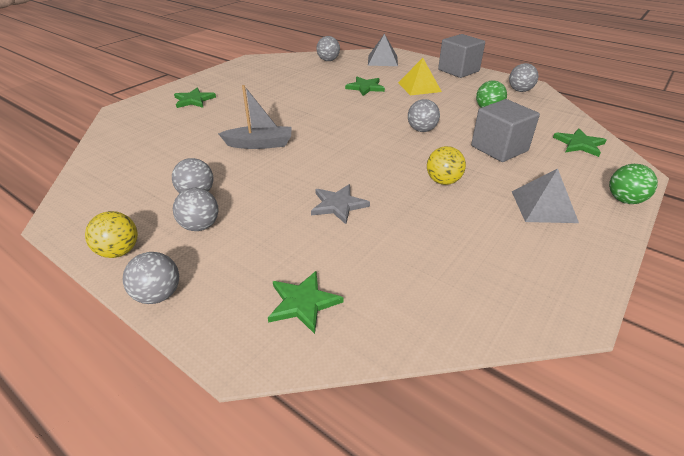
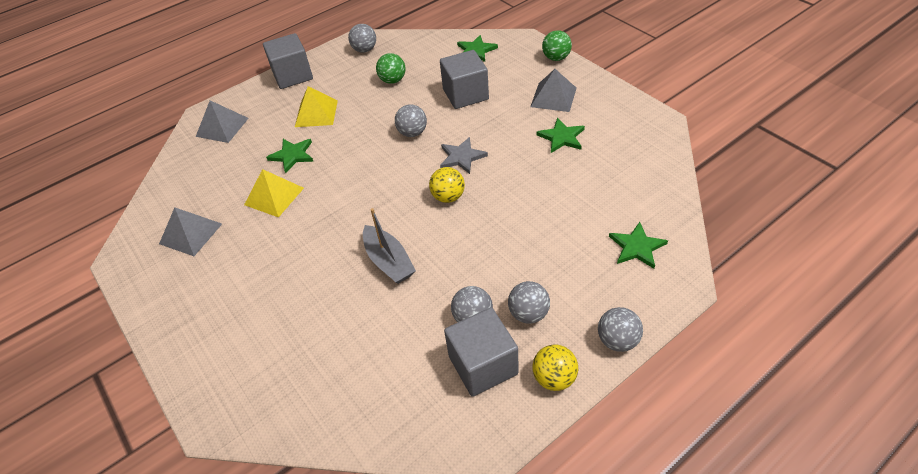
camera: 70 degrees left, 10 degrees up
green star [174,88,216,108] -> green star moved to [536,118,585,153]
grey boat [218,85,292,149] -> grey boat turned 135 degrees clockwise [363,208,416,284]
grey star [311,184,370,224] -> grey star moved to [440,137,488,174]
grey ball [316,36,340,61] -> none
yellow ball [427,146,466,185] -> yellow ball moved to [429,167,465,203]
none -> grey pyramid [159,207,222,256]
none -> yellow pyramid [244,169,304,217]
none -> grey cube [444,308,519,397]

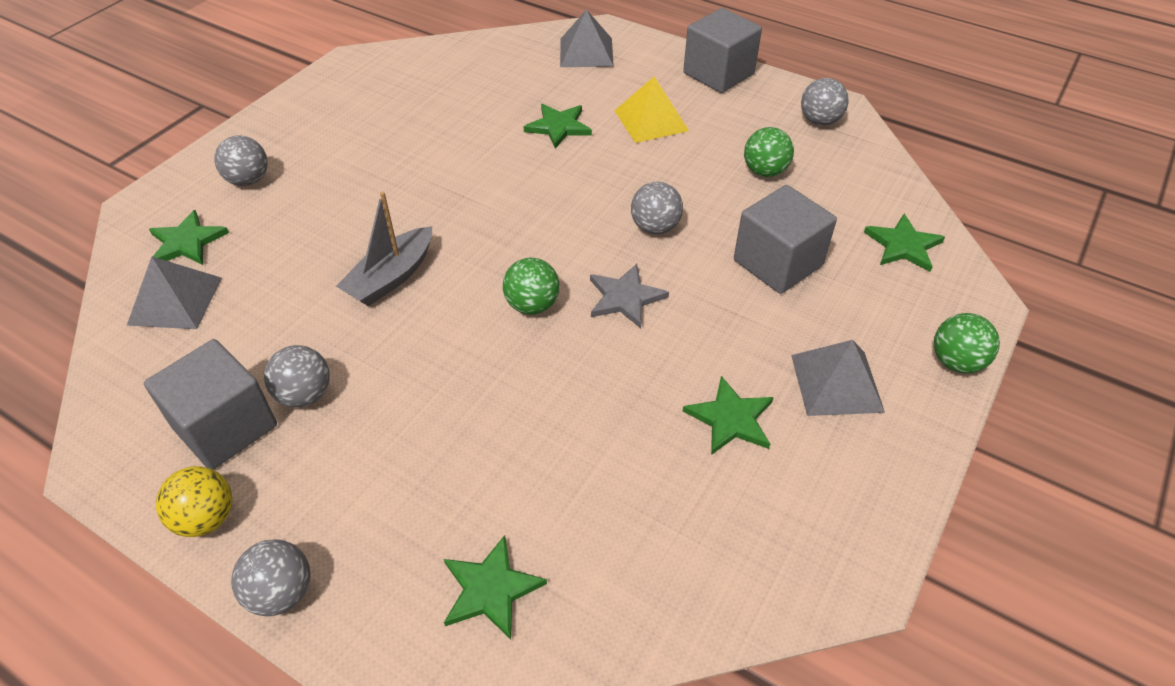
camera: 65 degrees right, 0 degrees up
grey pyramid [159,207,222,256] -> grey pyramid moved to [127,257,222,329]
yellow pyramid [244,169,304,217] -> none
yellow ball [429,167,465,203] -> green ball [503,258,560,315]
grey ball [508,281,550,324] -> grey ball moved to [214,135,268,186]
none -> green star [149,210,229,265]

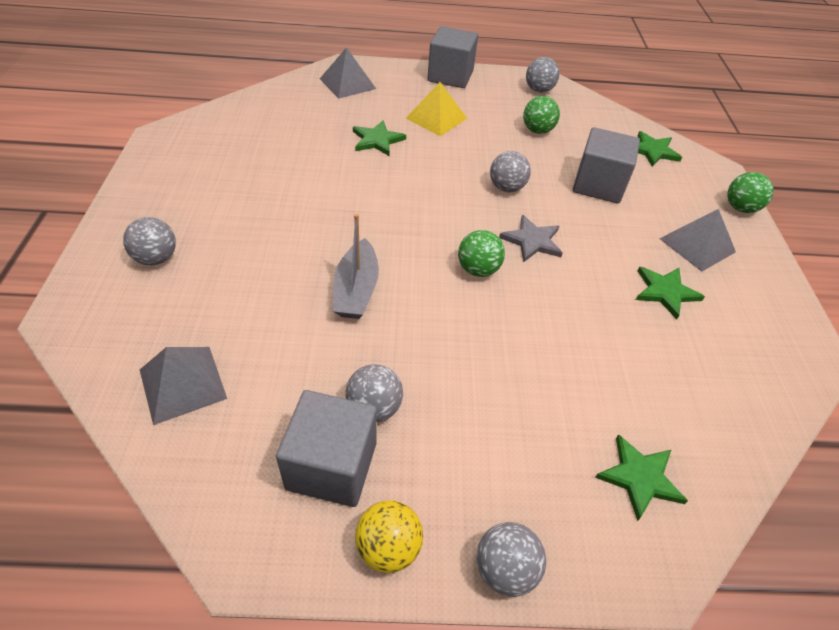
camera: 35 degrees left, 0 degrees up
green star [149,210,229,265] -> none

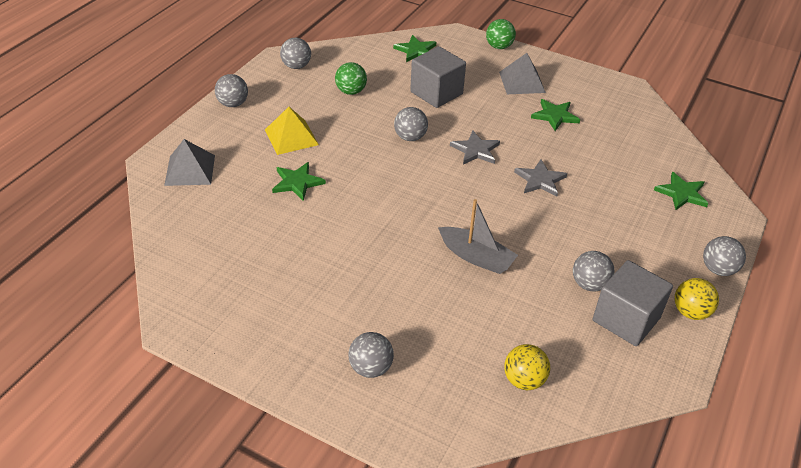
camera: 60 degrees left, 5 degrees down
grey pyramid [140,347,227,425] -> yellow ball [504,344,550,390]
grey cube [427,26,478,88] -> grey ball [215,74,248,107]
green ball [458,230,505,277] -> none
none -> grey star [514,160,567,197]

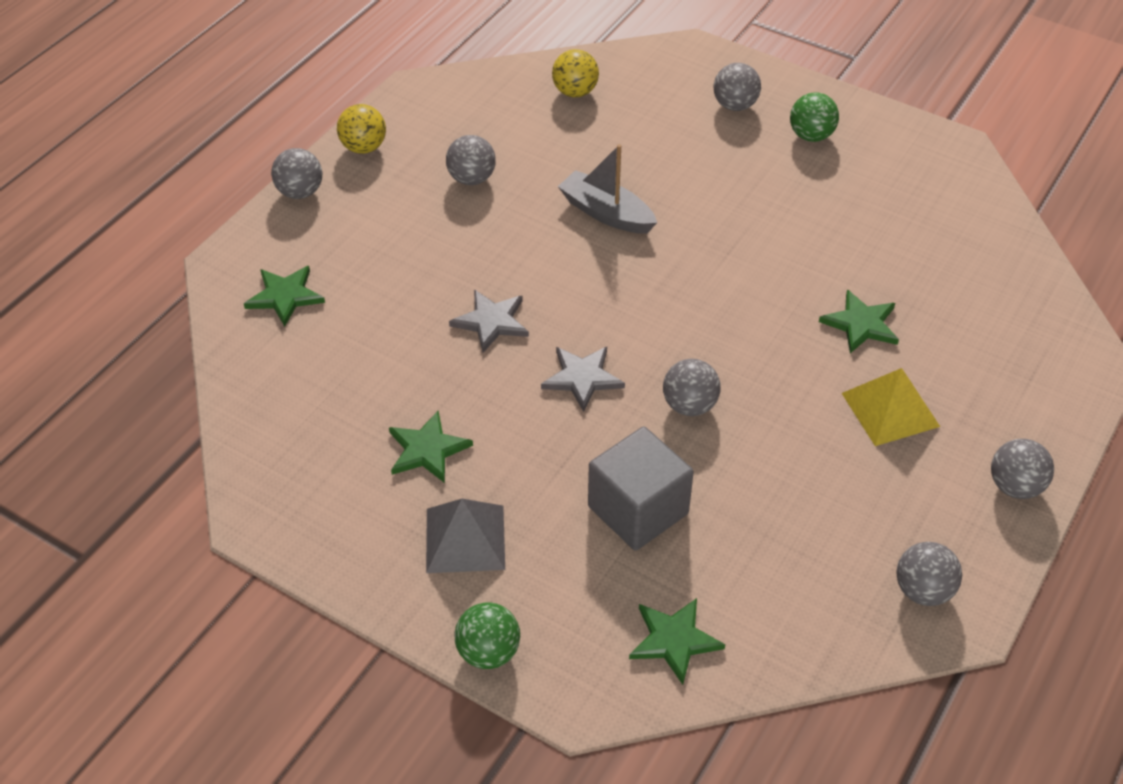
camera: 175 degrees left, 5 degrees up
grey pyramid [164,139,215,186] -> none
green ball [335,62,367,95] -> green ball moved to [790,92,839,142]
grey cube [593,260,673,346] -> none

